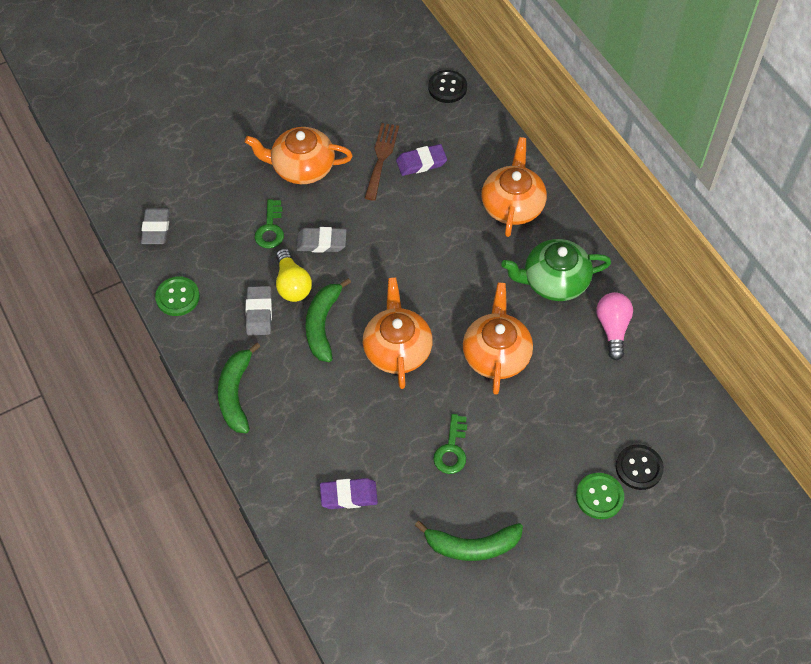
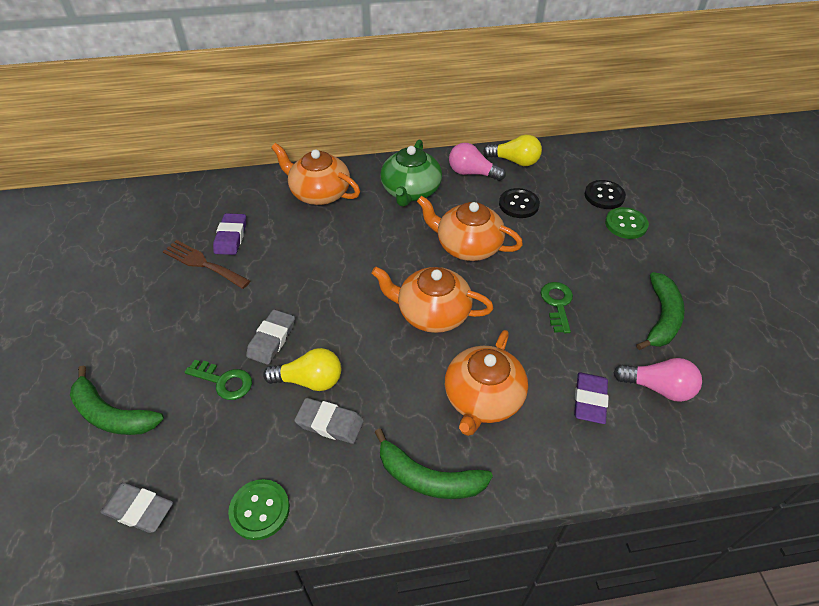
camera: 70 degrees left, 10 degrees down
orange teapot [245,127,353,184] -> orange teapot moved to [445,330,528,436]
green banana [305,278,351,362] -> green banana moved to [70,366,164,435]
black button [428,70,467,103] -> black button moved to [499,188,540,218]
green key [433,414,467,474] -> green key turned 120 degrees counterclockwise [541,282,573,333]
none -> yellow light bulb [483,135,542,166]
none -> pink light bulb [613,358,702,402]

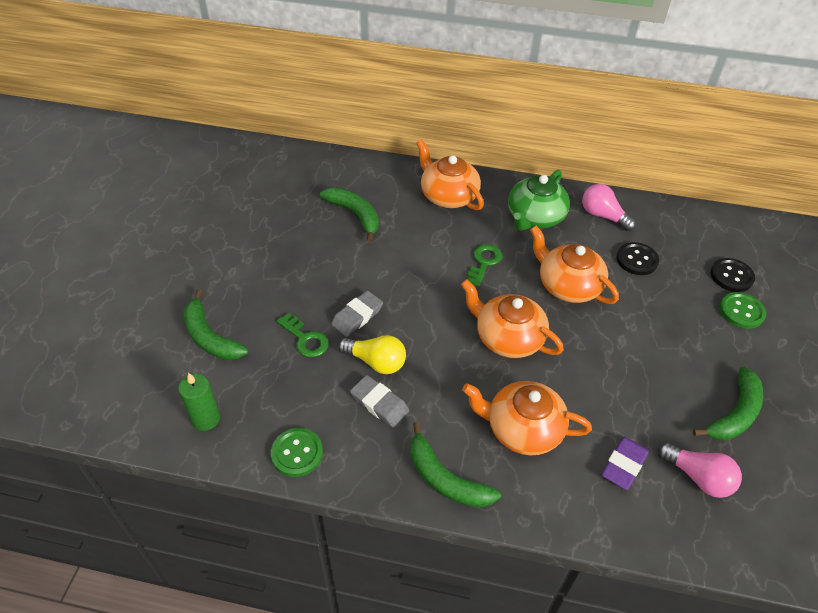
camera: 20 degrees right, 0 degrees up
grey eraser [101,483,173,533] -> green candle [178,373,220,431]
brown fork [163,240,250,289] -> none
purple eraser [213,213,246,255] -> green banana [320,187,379,242]
orange teapot [445,330,528,436] -> orange teapot turned 60 degrees clockwise [462,381,592,455]
yellow light bulb [483,135,542,166] -> none
green key [541,282,573,333] -> green key moved to [467,244,502,287]

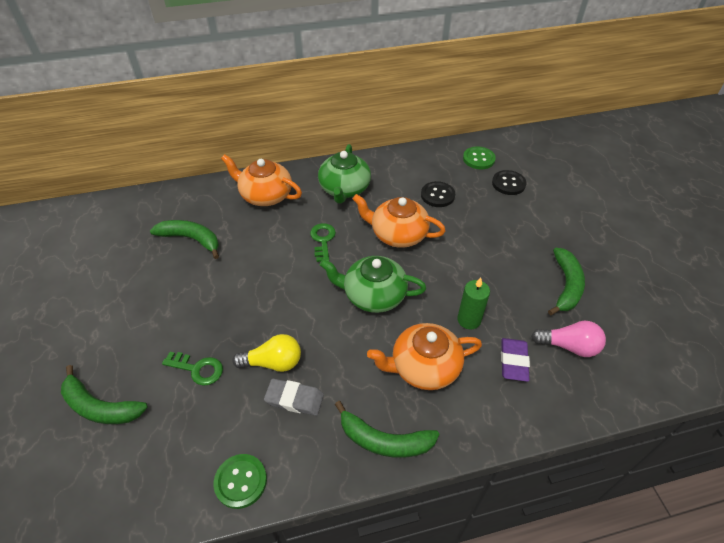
camera: 25 degrees left, 0 degrees up
green candle [178,373,220,431] -> green candle moved to [457,277,490,329]
grey eraser [331,291,383,337] -> none
orange teapot [461,279,564,358] -> green teapot [320,256,426,313]
pink light bulb [582,184,636,231] -> none
green button [719,292,766,329] -> green button moved to [463,146,496,169]

